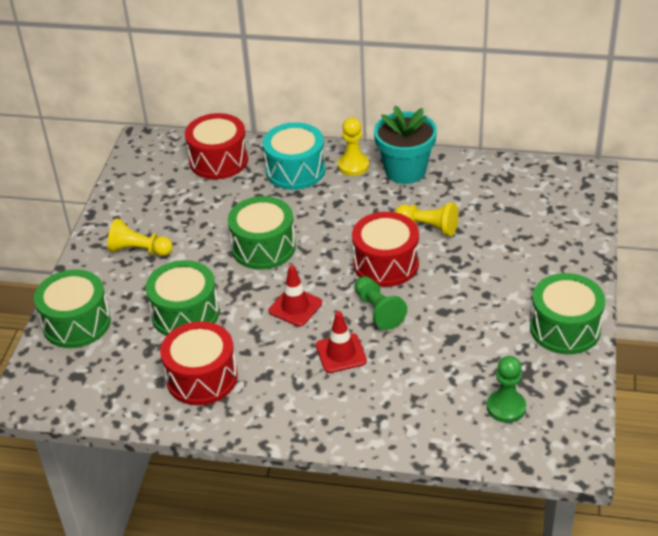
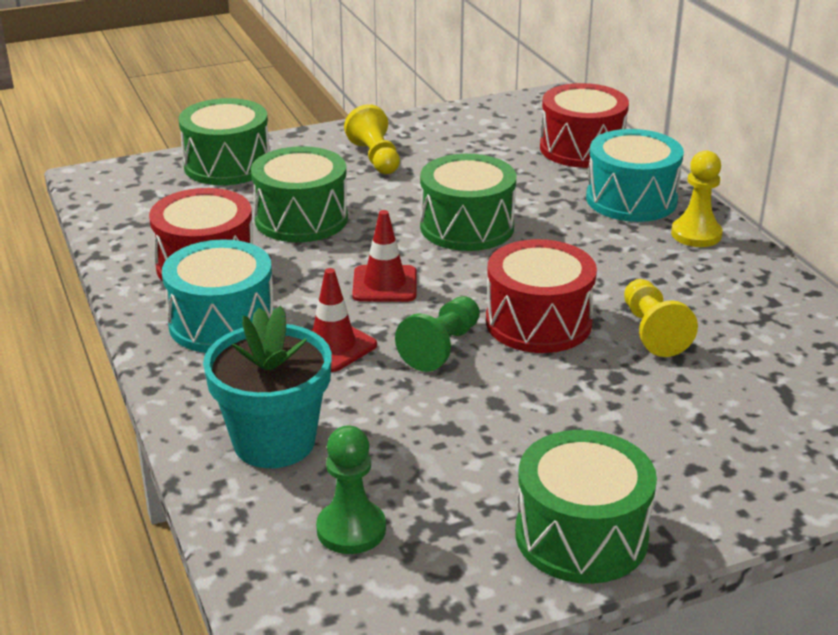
camera: 55 degrees right, 10 degrees down
turquoise flower pot [374,105,437,184] -> turquoise flower pot moved to [203,306,332,468]
none -> turquoise drum [162,239,275,353]

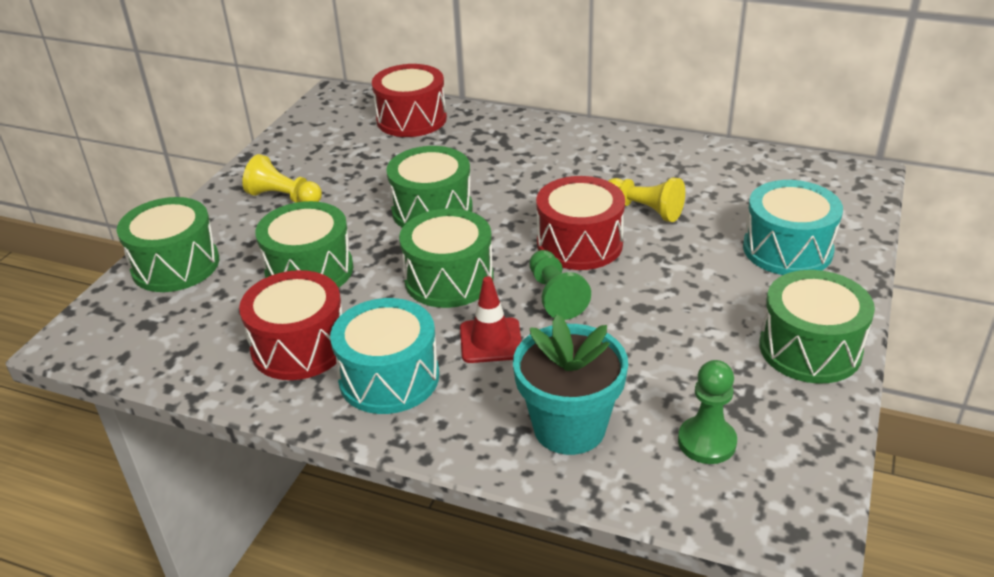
camera: 45 degrees left, 5 degrees up
red traffic cone [352,210,417,302] -> green drum [399,208,494,308]
turquoise drum [586,129,684,222] -> turquoise drum moved to [743,180,843,275]
yellow pawn [671,151,723,247] -> none

